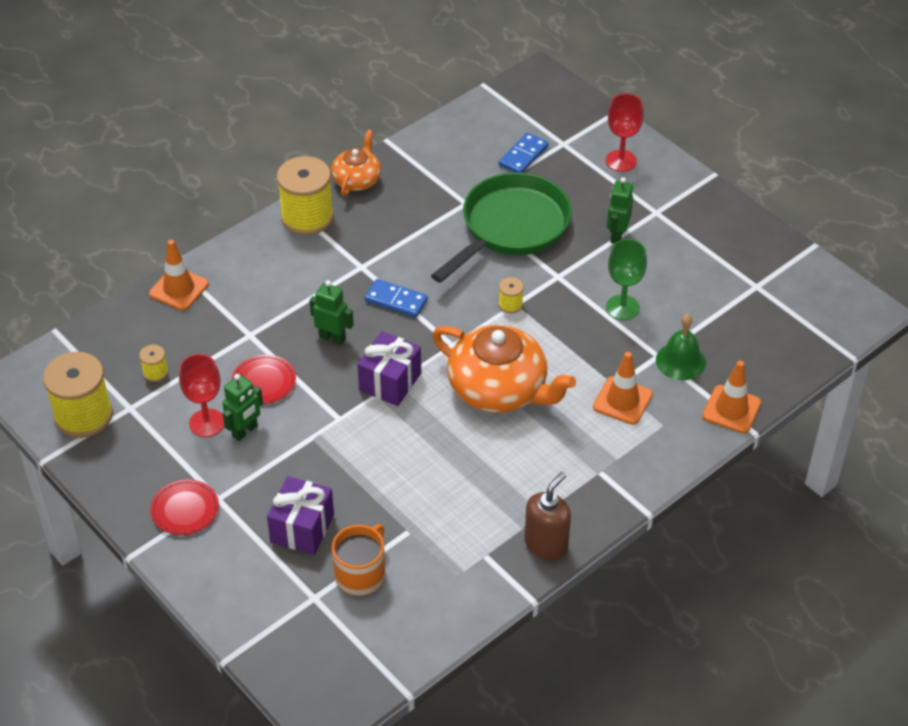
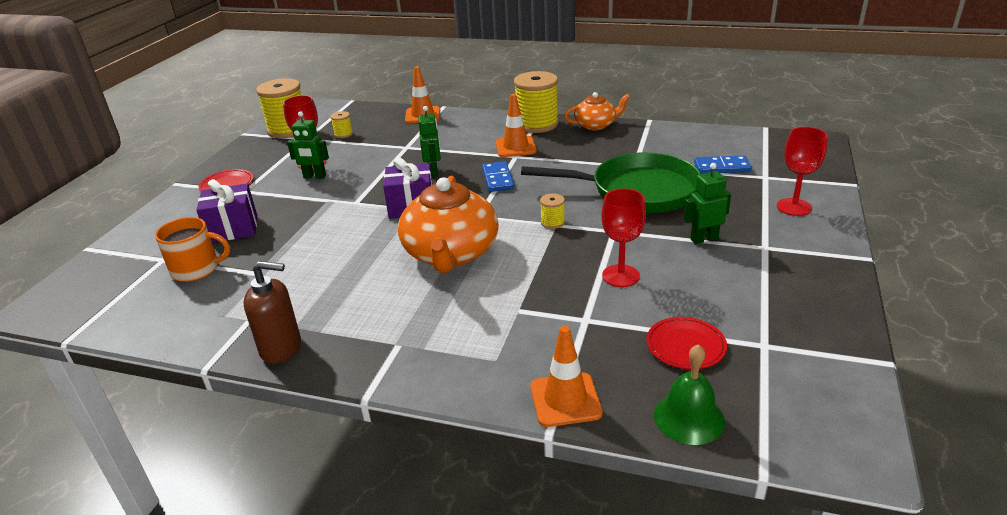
camera: 60 degrees right, 15 degrees down
red plate [232,355,296,404] -> red plate moved to [646,317,727,369]
orange traffic cone [593,352,653,425] -> orange traffic cone moved to [496,94,537,157]
green goblet [606,239,647,320] -> red goblet [601,188,646,287]
green bell [656,314,706,380] -> green bell moved to [654,344,725,445]

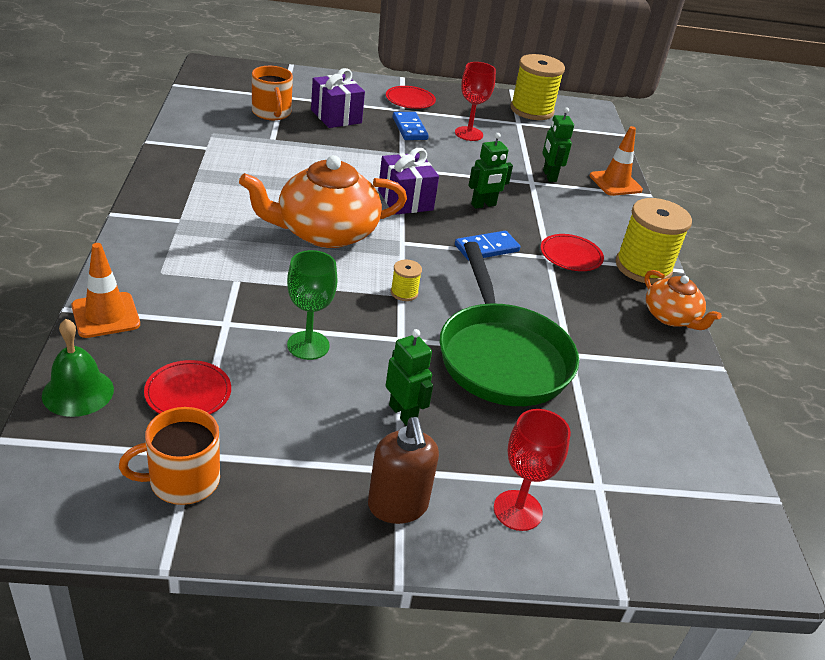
camera: 65 degrees right, 5 degrees up
brown soap dispenser [243,261,301,364] -> brown soap dispenser moved to [368,417,439,524]
green robot [287,112,329,179] -> green robot moved to [542,107,574,182]
yellow spool [330,111,353,138] -> none
orange traffic cone [496,94,537,157] -> red plate [541,234,604,271]
red goblet [601,188,646,287] -> green goblet [287,250,338,360]
blue domino [694,156,752,174] -> blue domino moved to [393,112,429,140]
none -> orange mug [119,407,220,505]

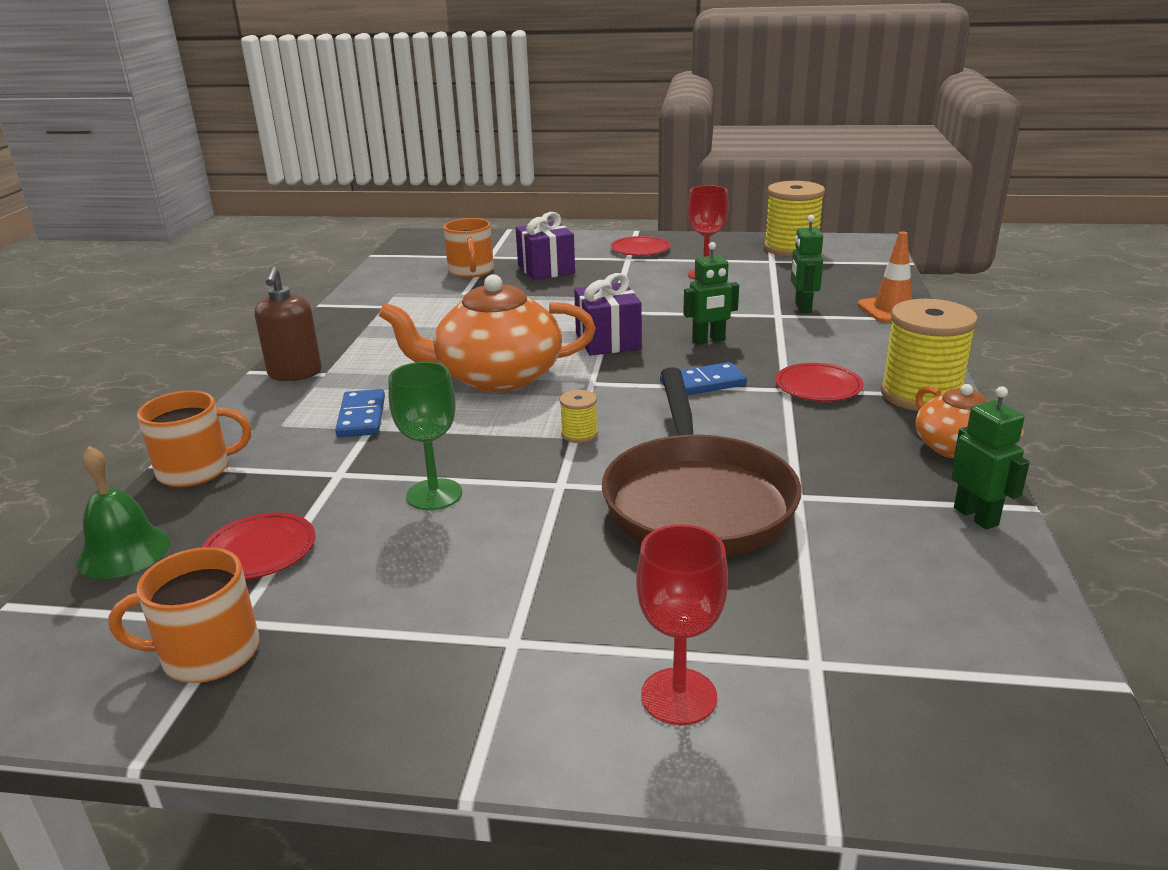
camera: 15 degrees right, 10 degrees down
orange traffic cone [71,243,140,338] -> orange mug [137,391,251,487]
brown soap dispenser [368,417,439,524] -> brown soap dispenser moved to [255,267,322,381]
green robot [386,329,433,426] -> green robot moved to [951,386,1030,530]
blue domino [393,112,429,140] -> blue domino moved to [335,389,385,437]
green pan [439,242,579,406] -> brown pan [602,367,802,557]

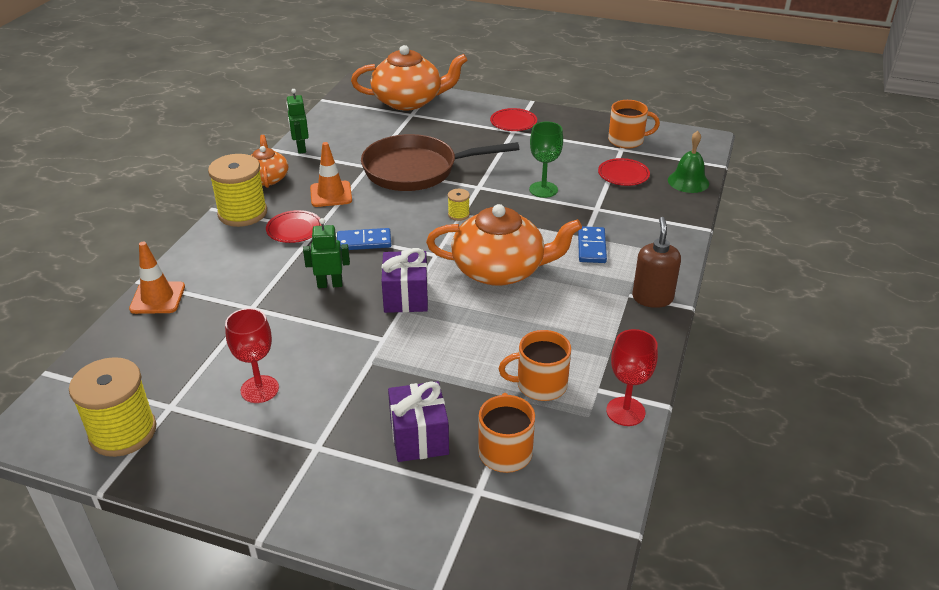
camera: 170 degrees left, 10 degrees up
orange mug [137,391,251,487] -> orange mug moved to [499,330,571,401]
brown pan [602,367,802,557] -> brown pan turned 105 degrees counterclockwise [361,134,519,191]
red plate [610,236,671,256] -> red plate moved to [490,108,537,131]
red goblet [636,524,728,725] -> red goblet moved to [606,329,658,426]
green robot [791,215,823,313] -> none
none -> orange traffic cone [310,142,352,207]
none -> orange teapot [351,45,467,111]

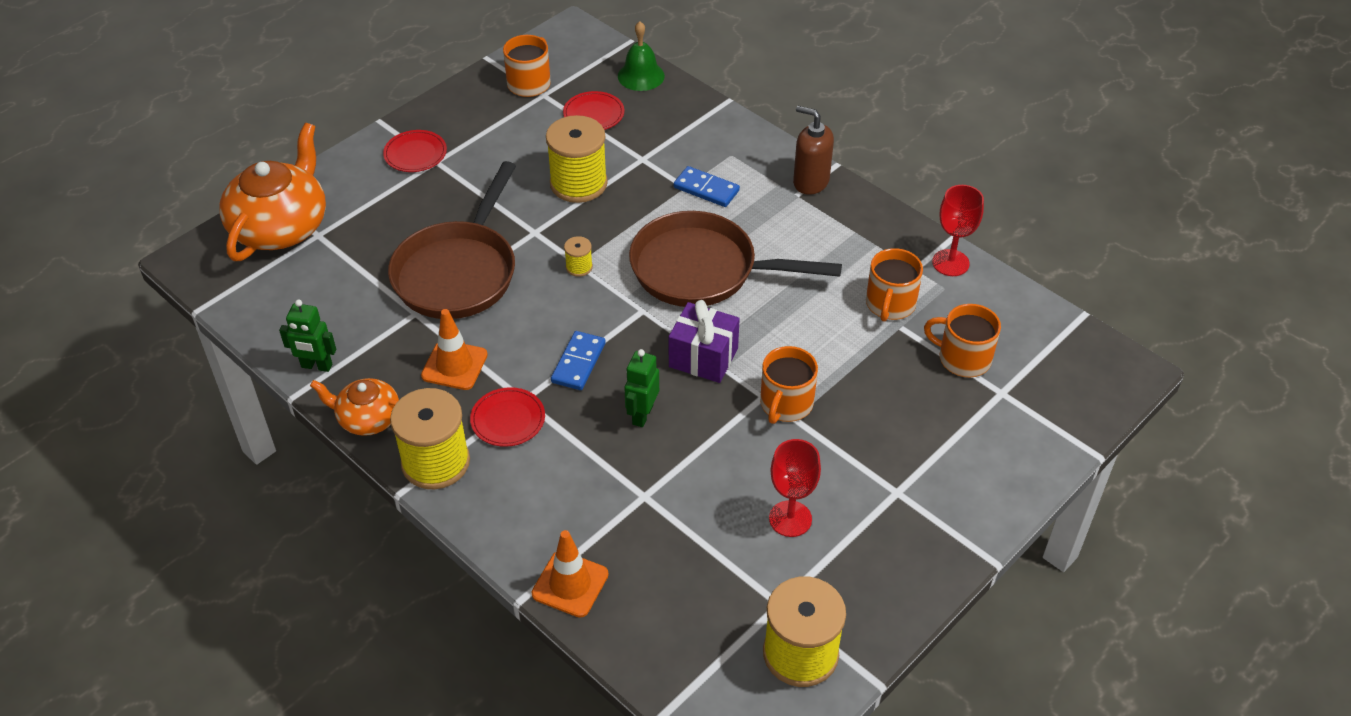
camera: 65 degrees left, 10 degrees up
purple gift [388,381,449,462] -> none
orange teapot [426,204,582,286] -> brown pan [629,211,842,307]
green goblet [529,122,563,198] -> yellow spool [546,115,608,203]
none -> orange mug [760,346,818,424]

